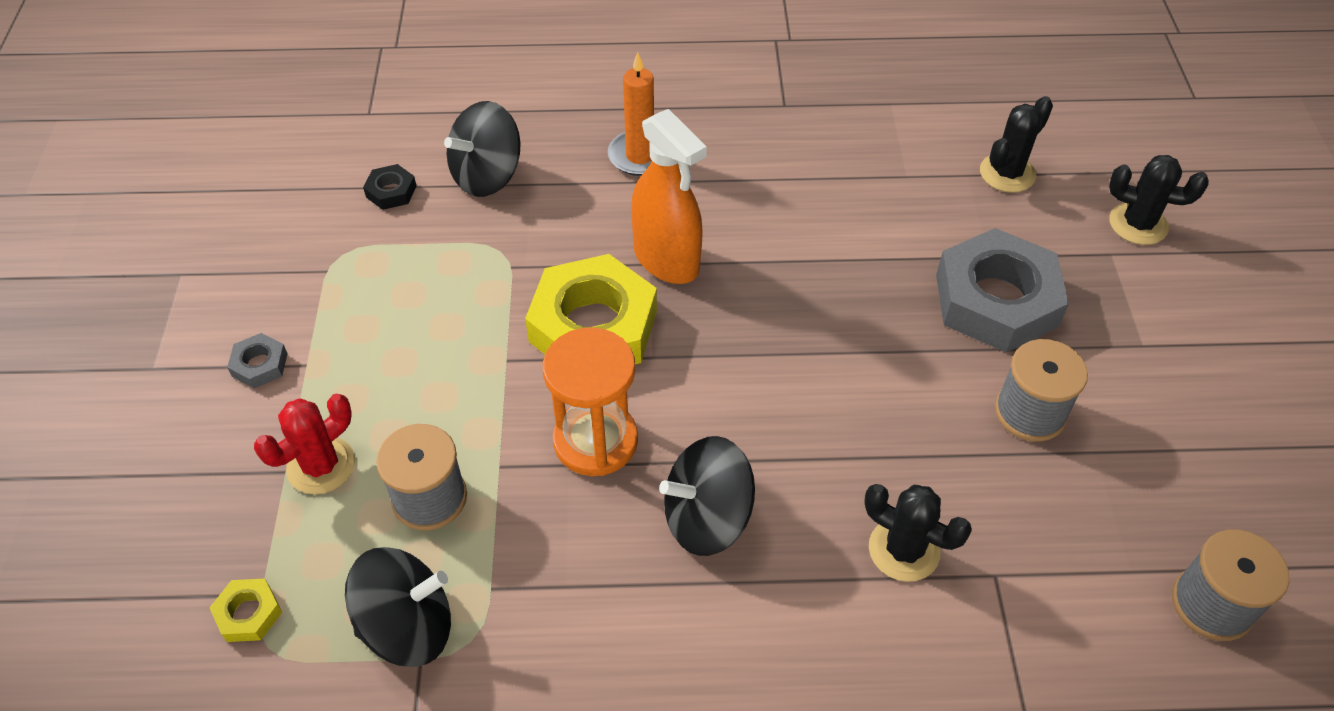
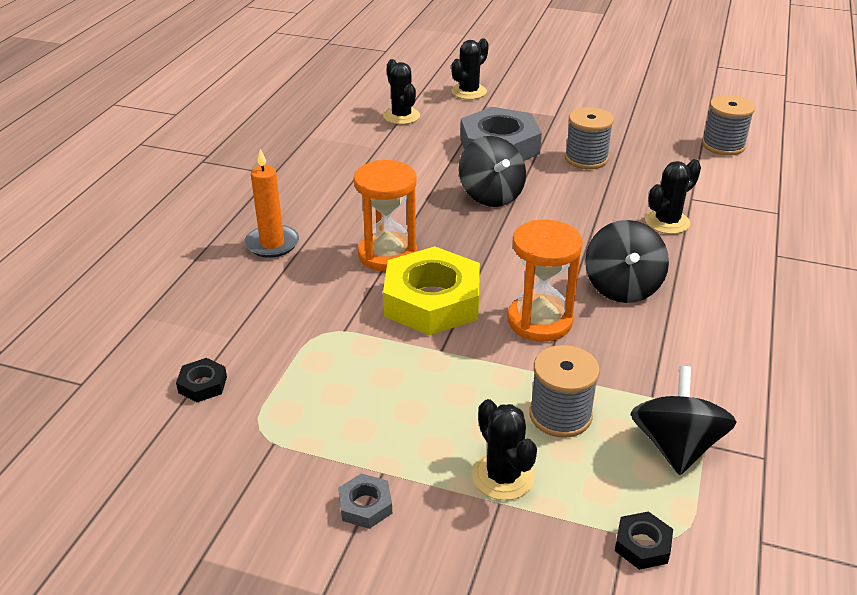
camera: 70 degrees left, 15 degrees down
yellow nut [209,579,282,642] -> black nut [615,511,673,570]
red cactus [254,394,355,495] -> black cactus [472,399,537,500]
black spinning top [444,101,521,197] -> black spinning top moved to [459,136,526,207]
orange spray bottle [631,109,707,284] -> orange hourglass [354,160,417,271]

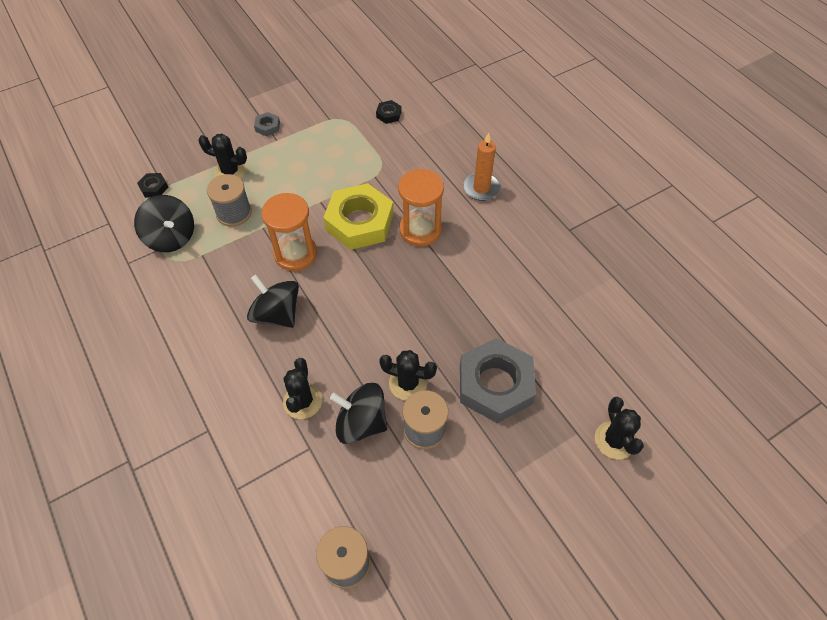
camera: 130 degrees right, 20 degrees up
black cactus [383,59,420,125] -> black cactus moved to [379,350,437,400]
black spinning top [459,136,526,207] -> black spinning top moved to [330,383,387,444]

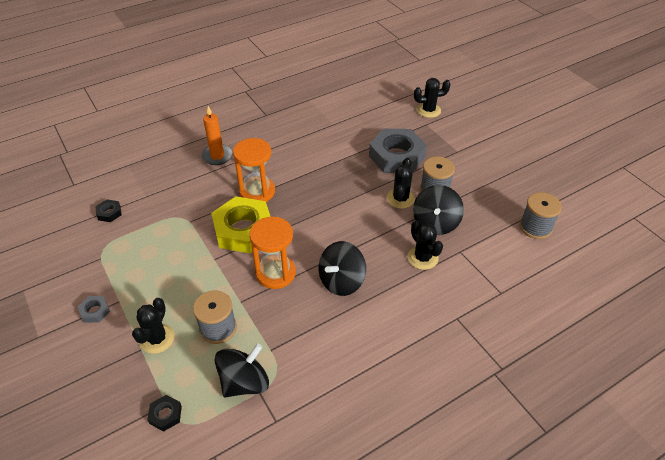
camera: 90 degrees left, 10 degrees down
black cactus [283,358,322,419] -> black cactus turned 60 degrees clockwise [407,220,443,270]

